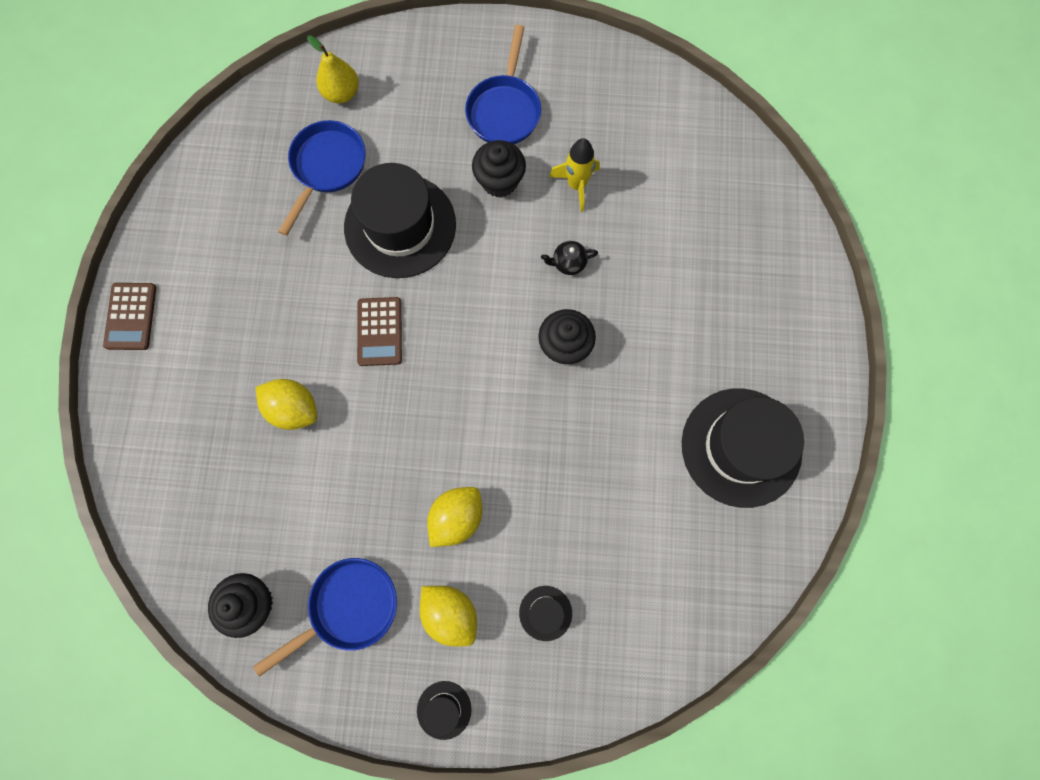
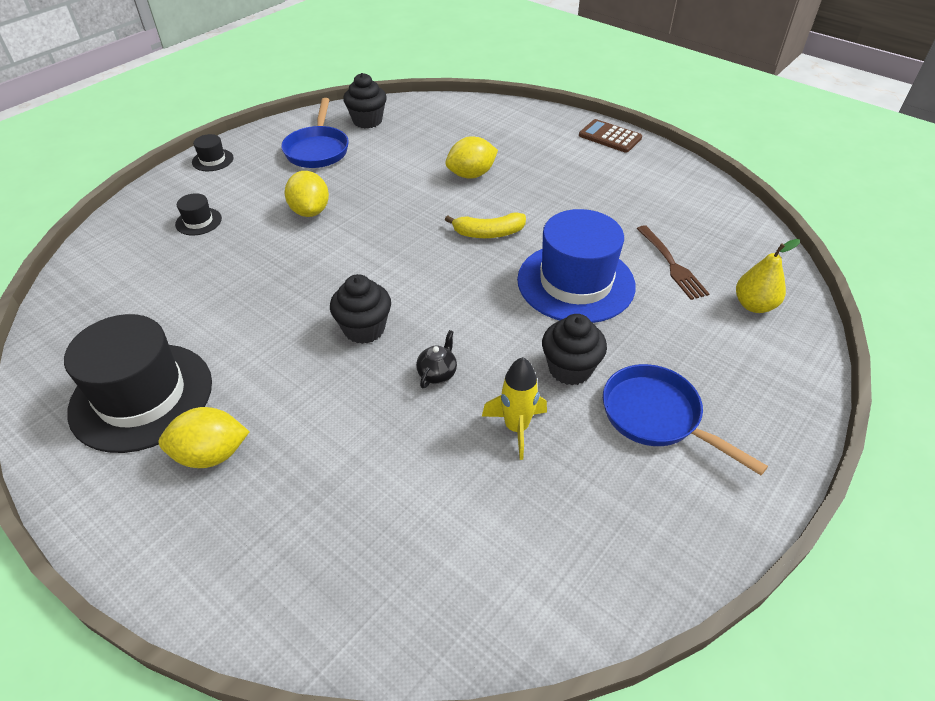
camera: 125 degrees right, 30 degrees down
blue pan [278,120,365,236] -> brown fork [637,225,709,300]
black hat [344,163,456,278] -> blue hat [517,209,636,323]
brown calculator [357,297,402,366] -> yellow banana [445,212,526,238]
yellow lemon [420,586,477,646] -> yellow lemon moved to [158,407,249,468]

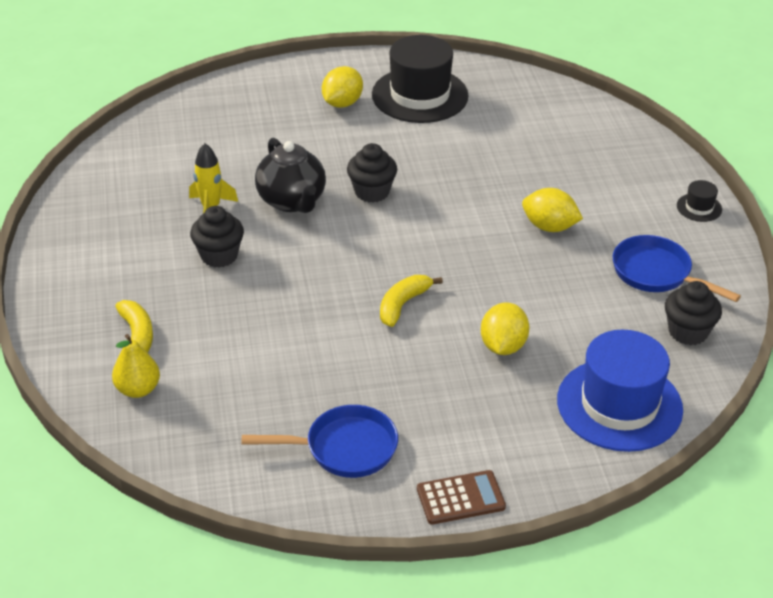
camera: 130 degrees right, 5 degrees down
black hat [175,193,222,235] -> none
black teapot [416,330,457,388] -> black teapot [255,138,326,213], size x2.19
blue hat [517,209,636,323] -> blue hat moved to [557,330,683,452]
blue pan [603,364,768,475] -> blue pan moved to [242,405,398,478]
brown fork [637,225,709,300] -> none
none -> yellow banana [115,300,153,353]

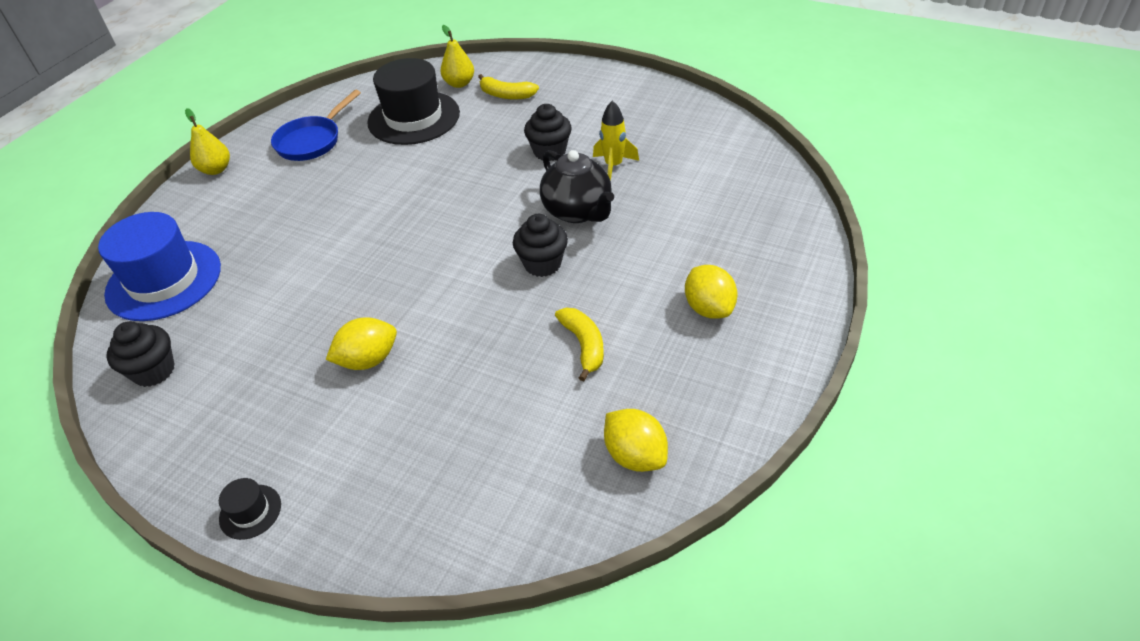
camera: 130 degrees right, 5 degrees up
black teapot [255,138,326,213] -> black teapot turned 135 degrees counterclockwise [540,150,614,223]
black hat [372,35,469,123] -> black hat moved to [367,58,460,145]
yellow banana [380,275,443,327] -> yellow banana moved to [555,308,604,381]
brown calculator [417,470,506,525] -> yellow pear [185,108,230,175]
yellow lemon [481,302,530,355] -> yellow lemon moved to [604,409,668,472]
blue pan [613,235,741,302] -> none

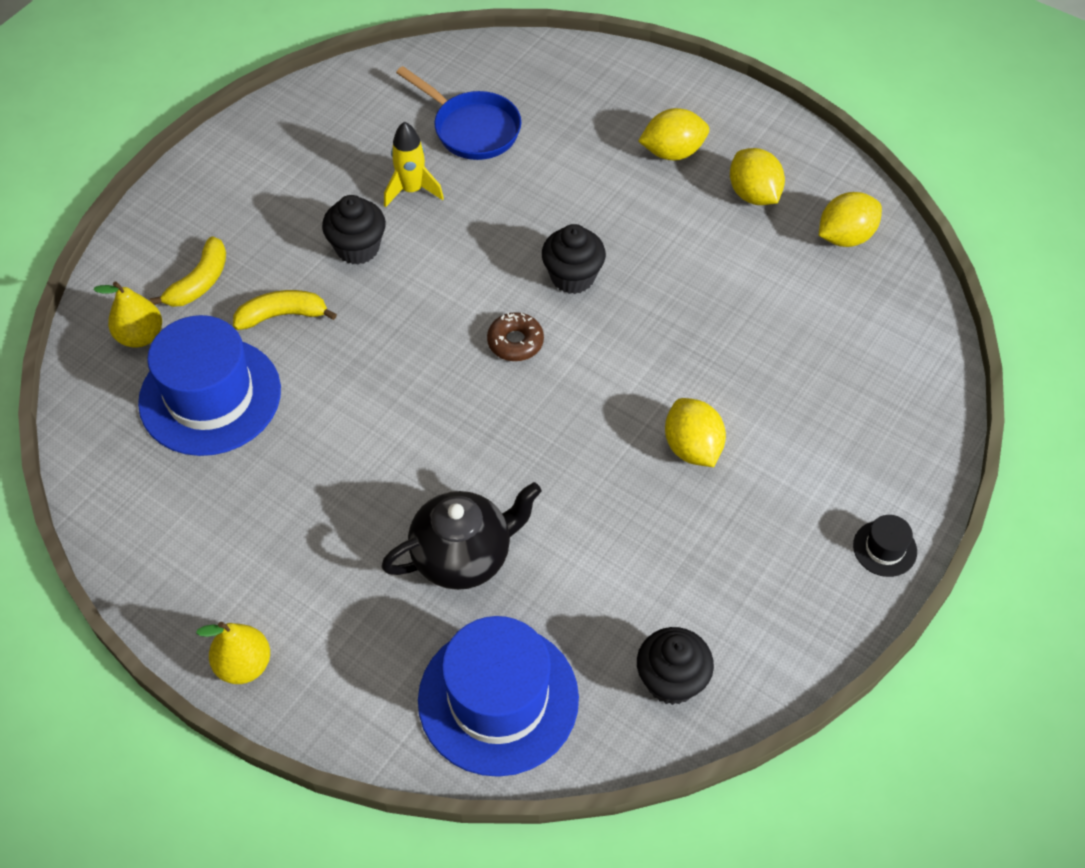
camera: 85 degrees left, 10 degrees up
blue pan [271,90,361,161] -> blue pan moved to [396,66,521,160]
black hat [367,58,460,145] -> blue hat [138,315,281,456]
black teapot [540,150,614,223] -> black teapot moved to [381,482,542,590]
yellow banana [555,308,604,381] -> yellow banana moved to [233,290,337,330]
none -> brown donut [487,312,544,361]
none -> yellow lemon [730,148,785,205]

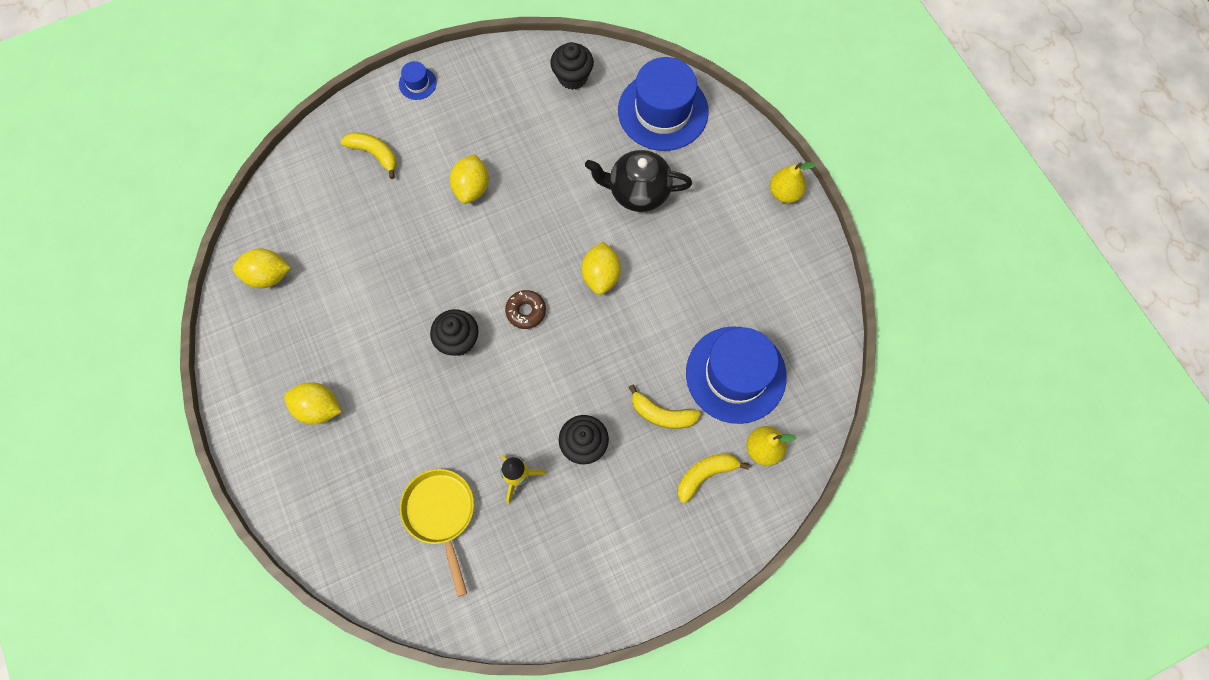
camera: 150 degrees left, 15 degrees up
blue pan [396,66,521,160] -> yellow pan [400,469,474,597]
yellow lemon [730,148,785,205] -> yellow lemon moved to [581,242,621,295]
black hat [853,515,917,577] -> blue hat [399,61,437,100]
none -> yellow banana [341,132,397,179]

